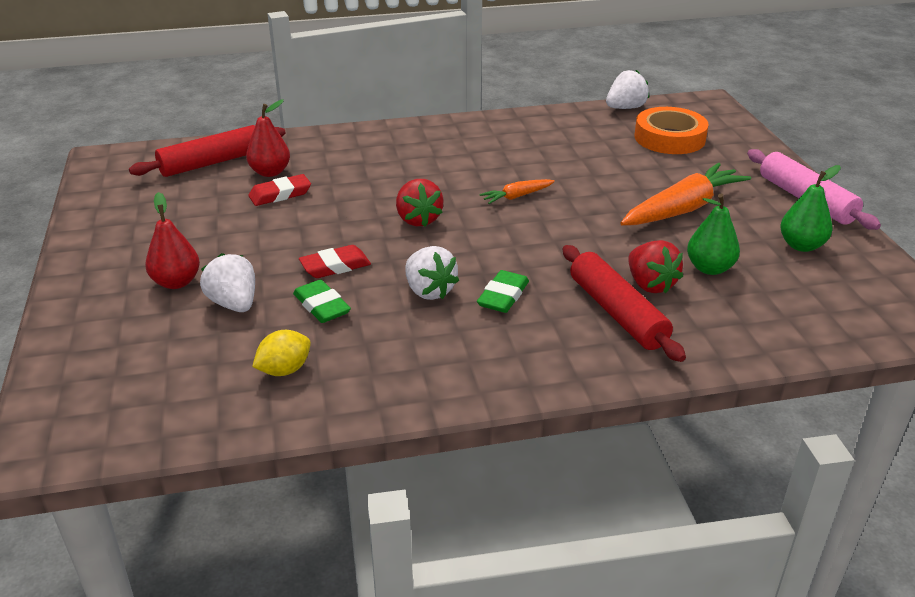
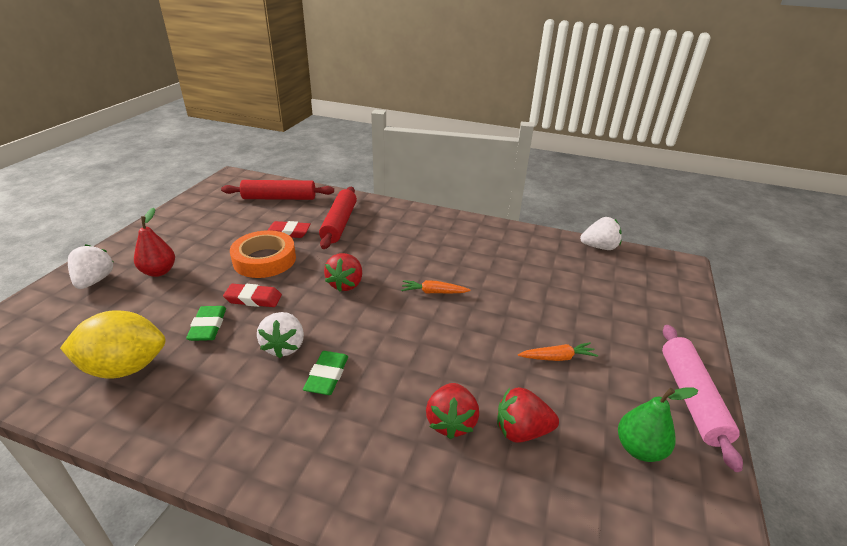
camera: 30 degrees right, 0 degrees up
white strawberry [200,253,255,312] -> white strawberry moved to [68,244,113,289]
red pear [246,99,290,177] -> none
yellow lemon [252,330,311,376] -> yellow lemon [60,311,166,379], size x1.84
green eraser [477,270,529,313] -> green eraser turned 45 degrees counterclockwise [303,351,348,395]
red rolling pin [563,245,686,362] -> red rolling pin moved to [319,187,357,249]
orange carrot [621,163,751,226] -> orange carrot [518,342,598,361], size x0.49
orange tape [635,107,709,154] -> orange tape moved to [230,230,296,278]
green pear [687,194,740,275] -> red strawberry [497,387,559,443]

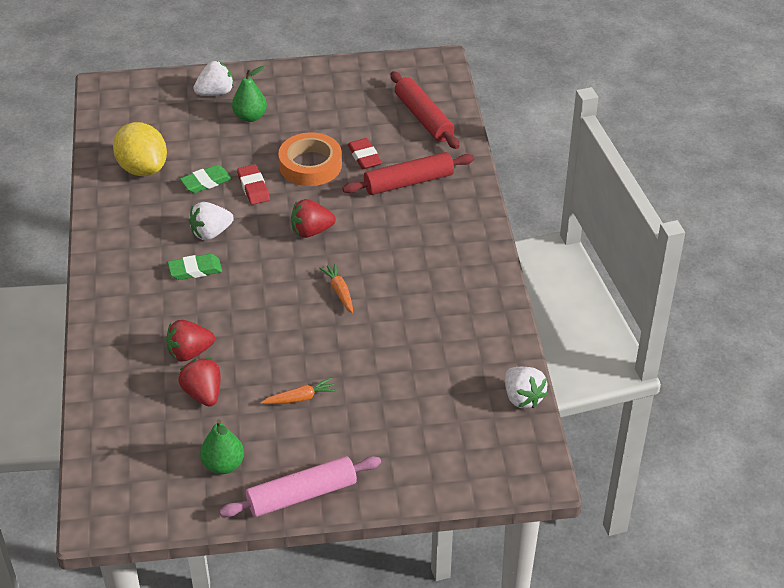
camera: 65 degrees right, 10 degrees up
red pear [134,208,175,277] -> green pear [232,66,267,122]
orange carrot [518,342,598,361] -> orange carrot turned 75 degrees counterclockwise [261,378,337,404]

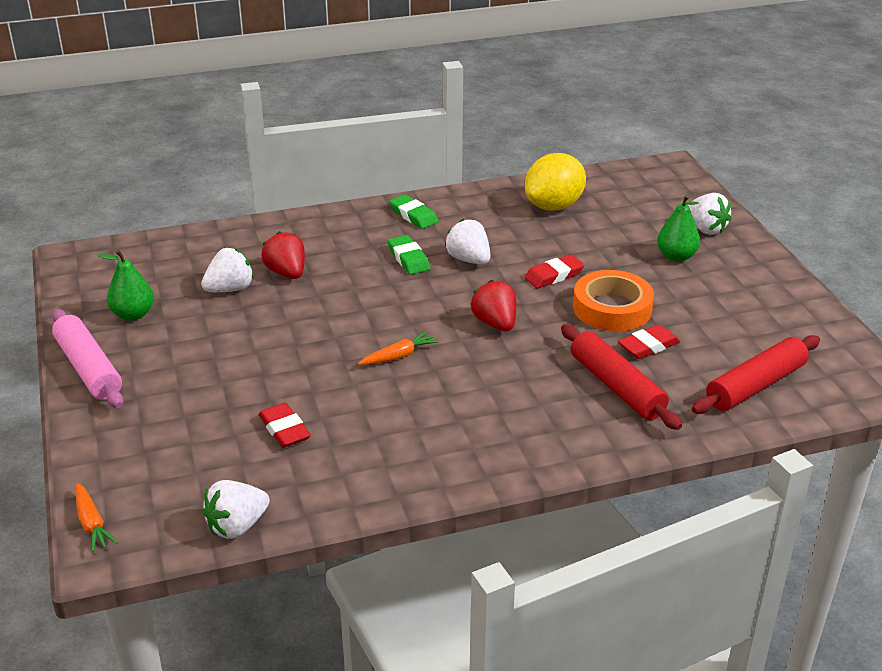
camera: 80 degrees right, 10 degrees down
red strawberry [178,358,221,407] -> white strawberry [201,248,254,292]
green eraser [180,165,232,193] -> green eraser moved to [389,195,439,229]
orange carrot [261,378,337,404] -> orange carrot moved to [76,483,118,553]
none -> red eraser [259,403,311,448]

